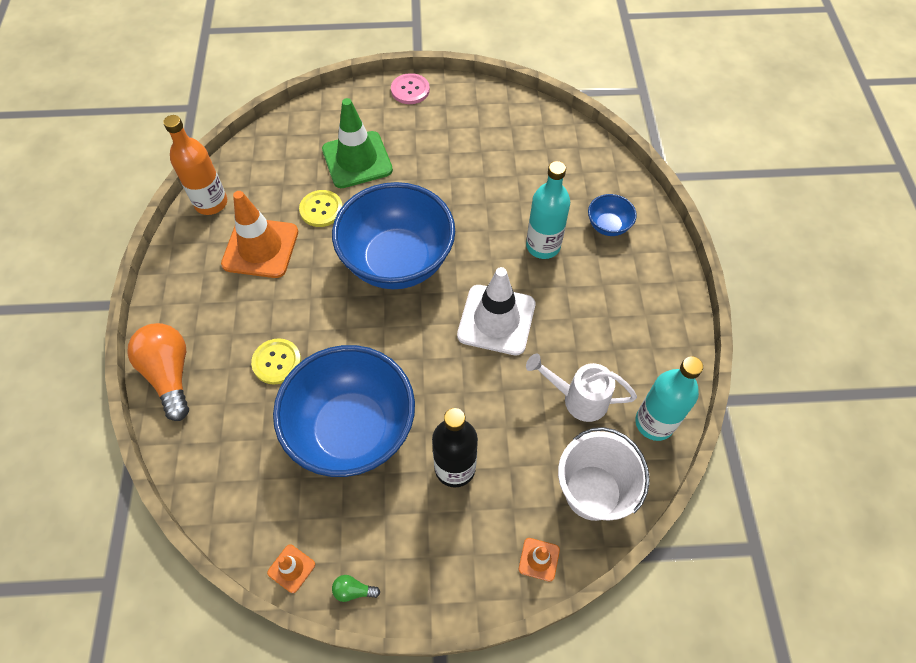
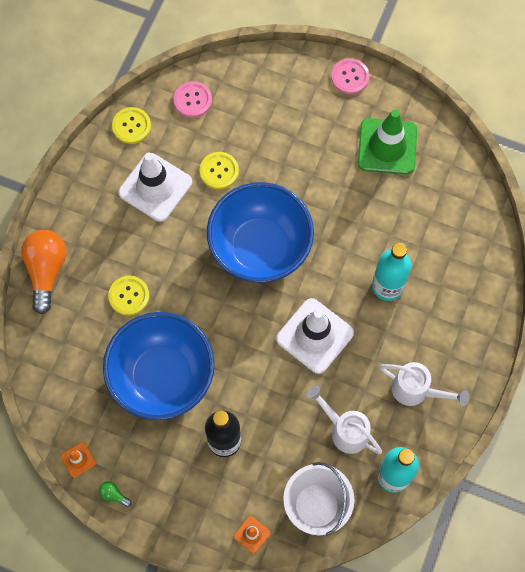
camera: 25 degrees right, 10 degrees up
orange bottle [163,115,227,215] -> yellow button [112,107,151,144]
orange traffic cone [221,191,298,278] -> white traffic cone [118,153,192,222]
green traffic cone [322,98,393,188] -> green traffic cone moved to [358,110,417,174]
blue bowl [588,194,637,236] -> none
none -> pink button [174,81,212,118]
none -> white watering can [380,362,469,406]

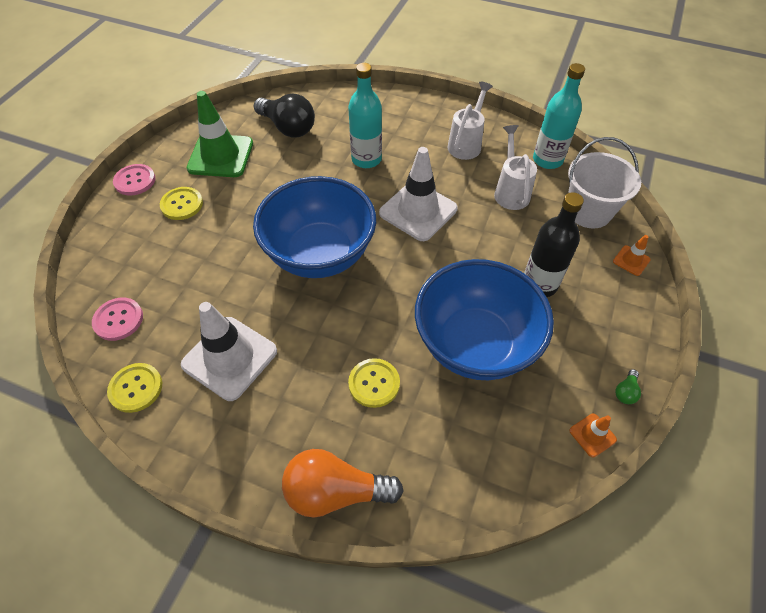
camera: 90 degrees left, 15 degrees down
yellow button [200,152,239,189] -> yellow button moved to [160,187,203,220]
white watering can [306,386,382,454] -> white watering can turned 135 degrees clockwise [494,125,537,210]
none -> black light bulb [254,94,315,138]

